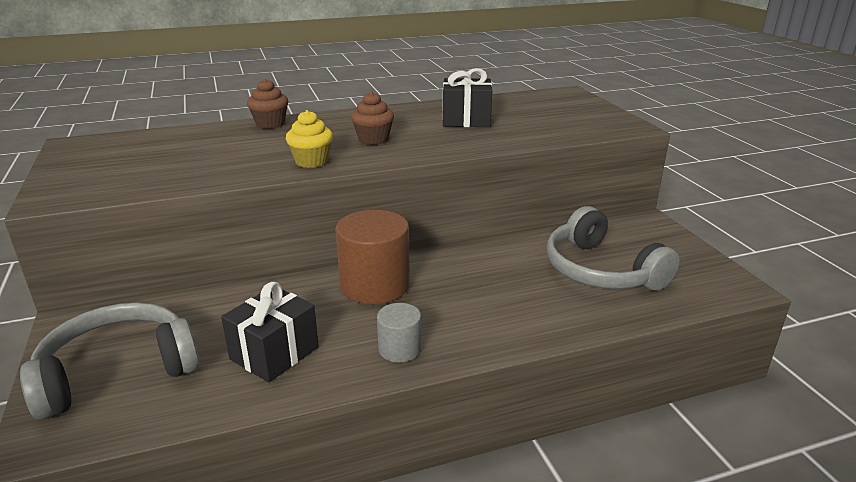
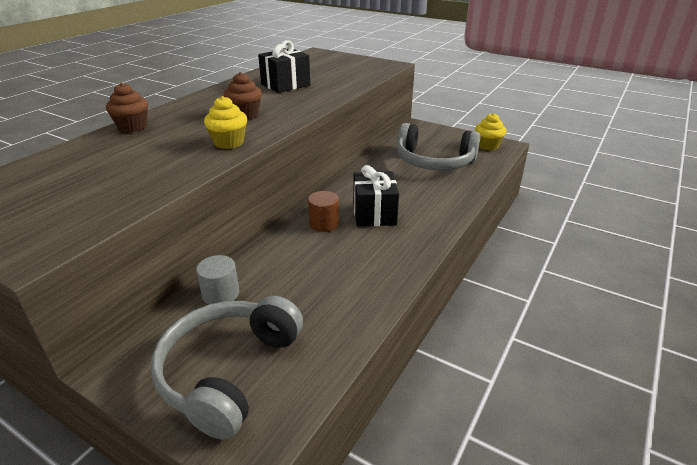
camera: 40 degrees left, 5 degrees up
black gift [221,282,319,383] -> black gift moved to [353,165,399,227]
brown cylinder [336,210,410,304] -> brown cylinder [308,191,339,232], size x0.53
grey cylinder [377,303,421,362] -> grey cylinder moved to [196,255,239,305]
none -> yellow cupcake [475,113,506,150]

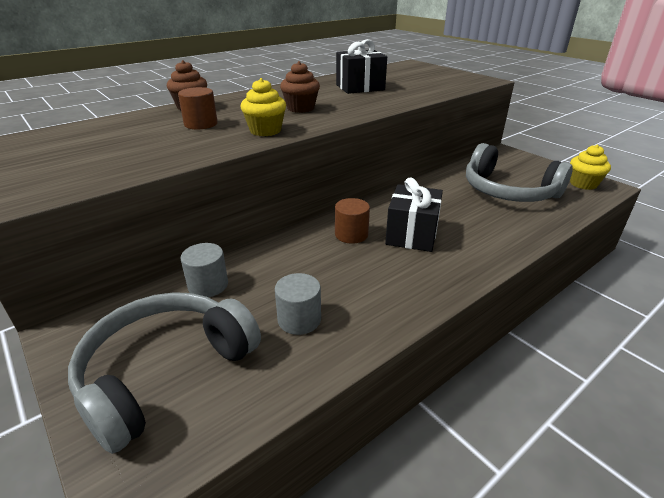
camera: 20 degrees right, 0 degrees up
none -> brown cylinder [178,87,218,130]
none -> grey cylinder [275,273,321,335]

